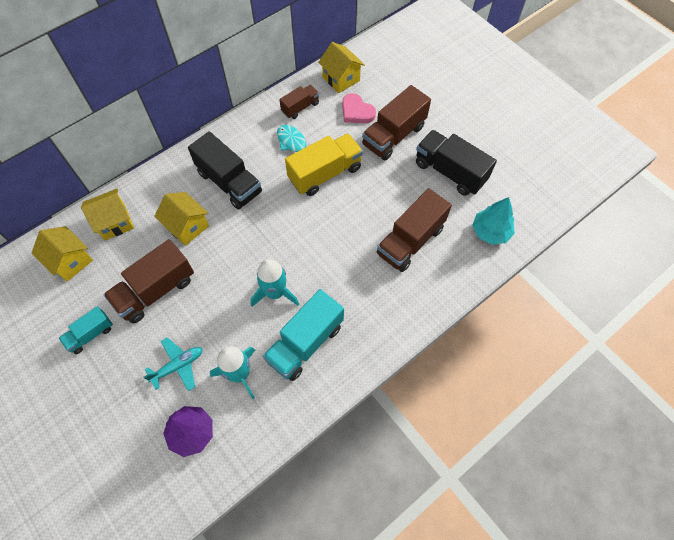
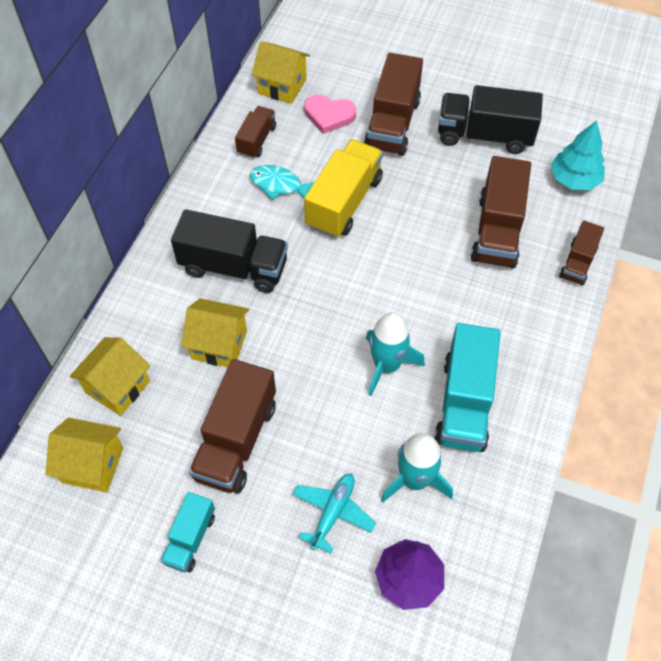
camera: 30 degrees left, 5 degrees down
none -> brown truck [559,220,604,285]

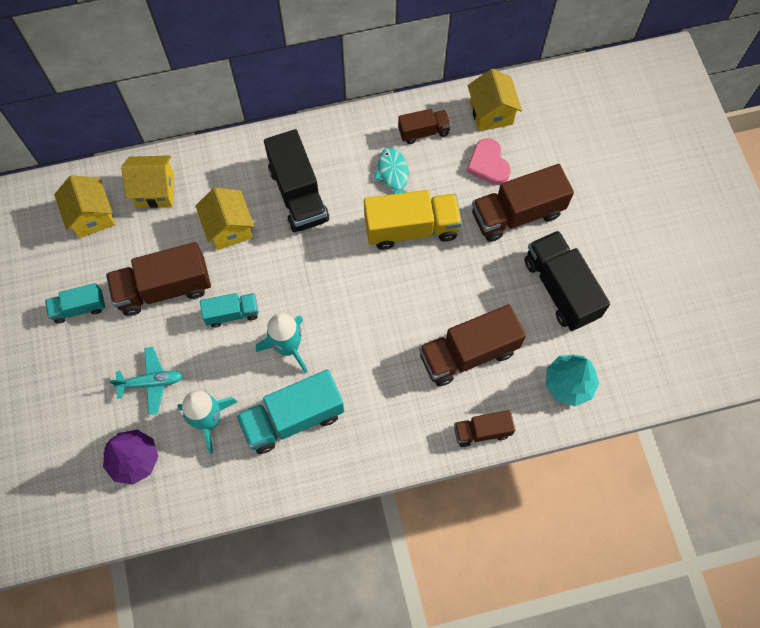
camera: 55 degrees right, 10 degrees up
none -> turquoise truck [200,293,259,328]

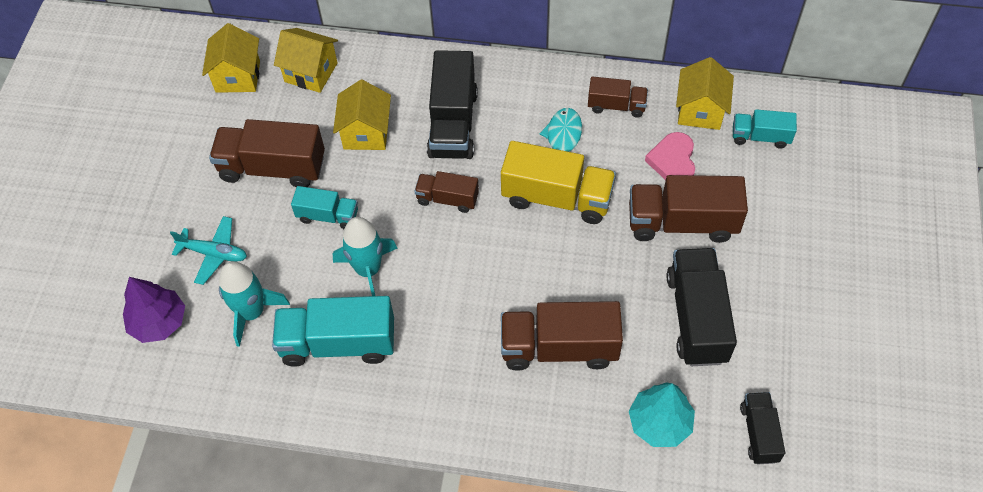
camera: 25 degrees right, 10 degrees down
turquoise truck [45,283,105,324] -> turquoise truck moved to [733,109,797,149]
brown truck [454,410,515,447] -> brown truck moved to [414,171,479,213]
none -> black truck [740,392,785,464]

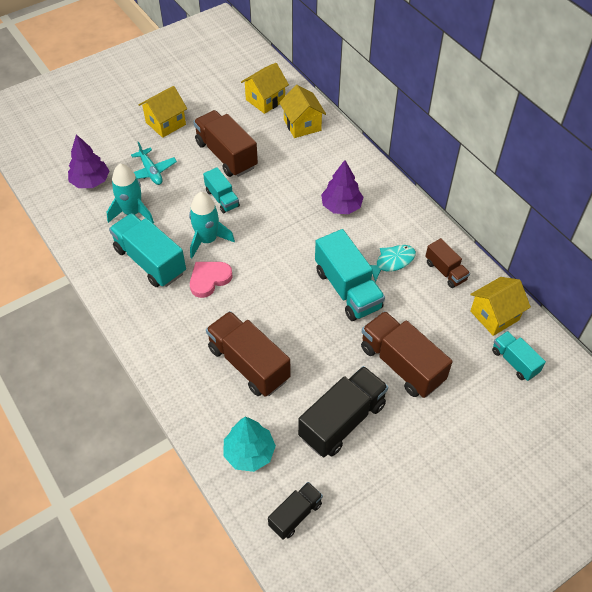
camera: 45 degrees right, 5 degrees down
yellow house [333,80,391,150] -> yellow house moved to [139,86,187,138]
brown truck [414,171,479,213] -> none
black truck [427,50,478,159] -> purple tree [321,160,364,214]
yellow truck [501,141,616,224] -> turquoise truck [315,229,385,321]
pink heart [645,132,695,180] -> pink heart moved to [190,262,233,298]

